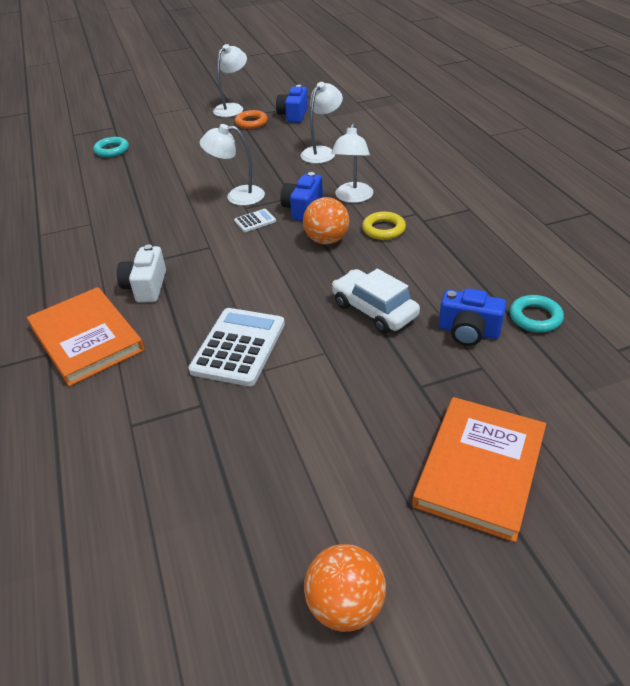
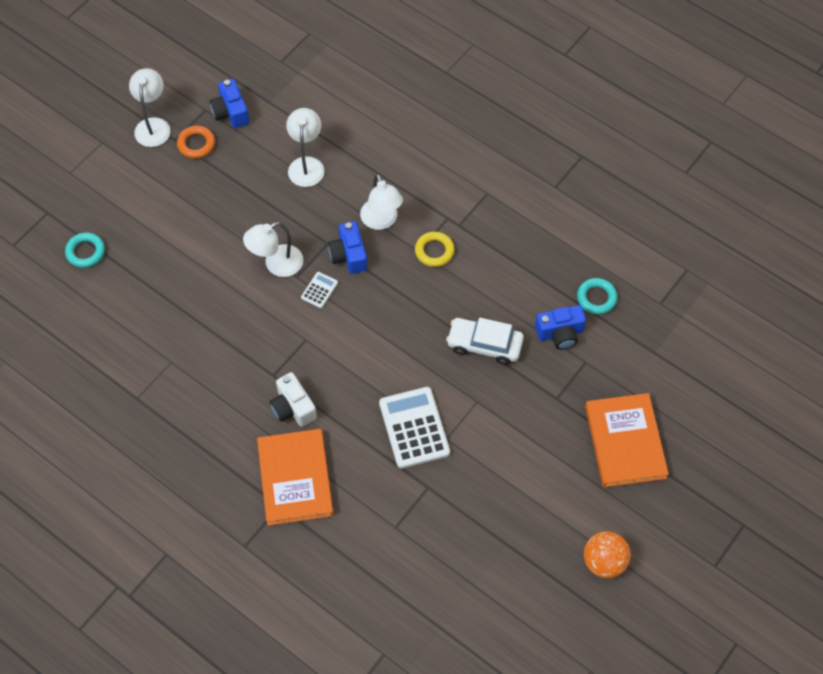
camera: 35 degrees left, 20 degrees up
orange book [27,287,145,386] -> orange book turned 60 degrees clockwise [257,429,333,526]
orange ball [303,197,349,245] -> none

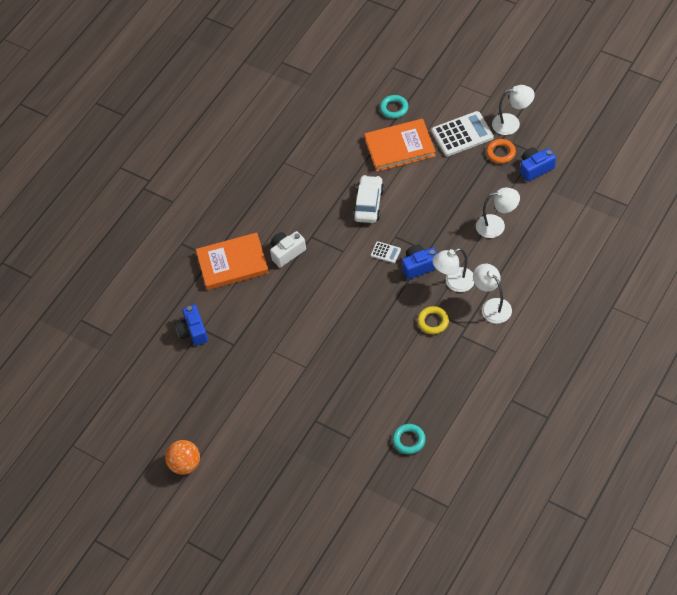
camera: 90 degrees right, 5 degrees down
white lamp [243,222,303,277] -> white lamp moved to [473,264,512,324]
white calculator [379,387,450,469] -> white calculator moved to [431,111,494,157]
white car [446,318,524,365] -> white car moved to [353,175,384,223]
blue camera [535,305,586,350] -> blue camera moved to [175,305,208,346]
orange book [585,393,669,487] -> orange book moved to [364,119,436,172]

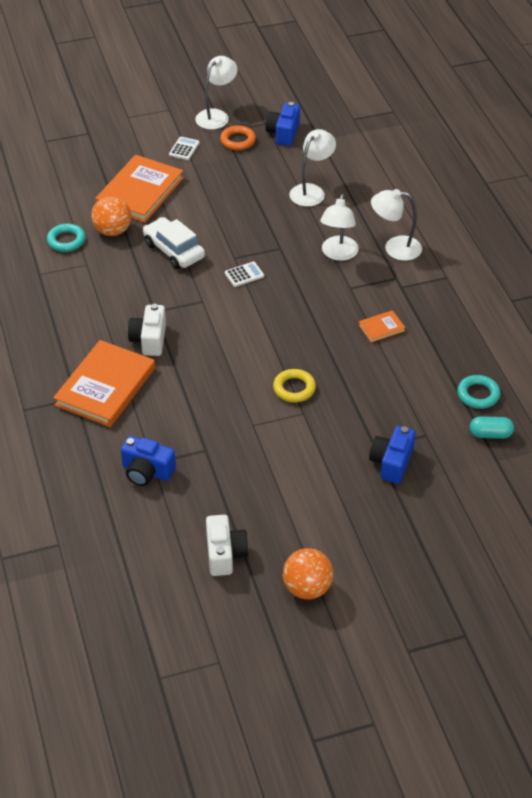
camera: 55 degrees left, 10 degrees down
turquoise ring [380,95,408,119] -> turquoise ring moved to [47,224,85,252]
blue camera [402,245,437,279] -> blue camera moved to [369,426,415,484]
yellow ring [417,306,449,334] -> yellow ring moved to [273,369,316,402]
white calculator [431,111,494,157] -> white calculator [169,137,200,160], size x0.47
none -> orange ball [91,196,131,236]
none -> white camera [206,515,249,576]
none -> orange book [359,310,406,343]
none -> turquoise capsule [470,416,514,439]

